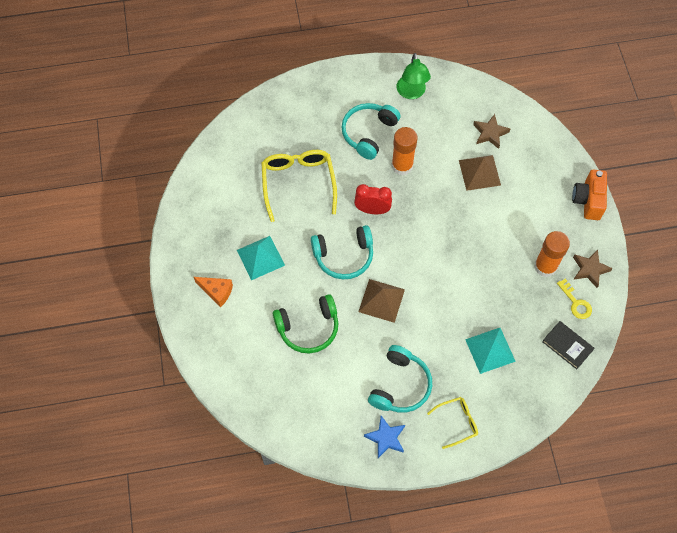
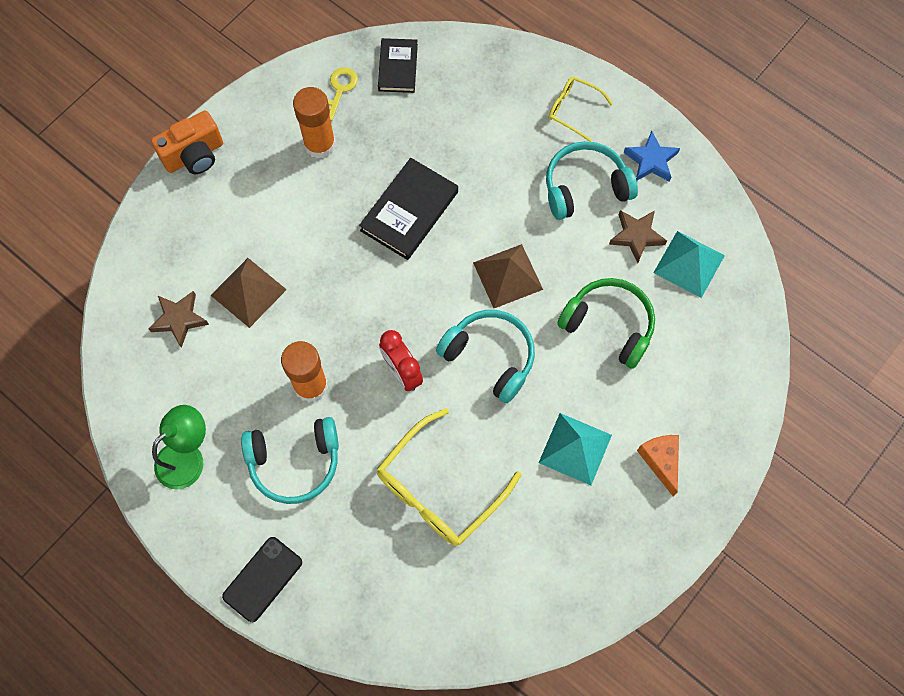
camera: 130 degrees left, 5 degrees up
turquoise pyramid [465,328,516,374] -> turquoise pyramid moved to [653,231,725,298]
brown star [573,250,613,288] -> brown star moved to [609,210,667,263]
none -> black phone [222,537,302,622]
none -> black book [359,158,458,260]

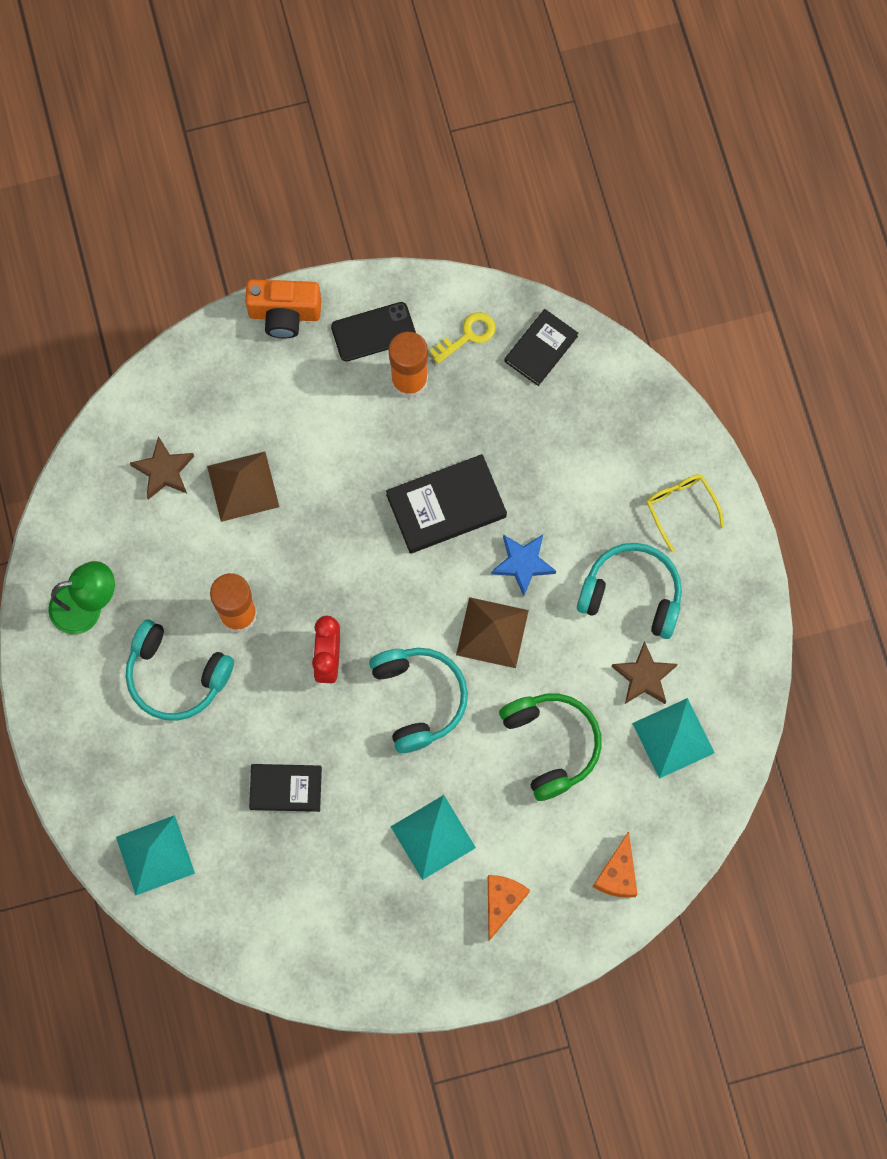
camera: 35 degrees right, 5 degrees up
black phone [222,537,302,622] -> black phone moved to [331,302,416,361]
yellow glasses [377,408,521,546] -> black book [249,764,322,812]
blue star [624,131,680,182] -> blue star moved to [491,535,556,596]
none -> turquoise pyramid [116,815,195,895]
none -> orange cheese [593,831,638,898]

